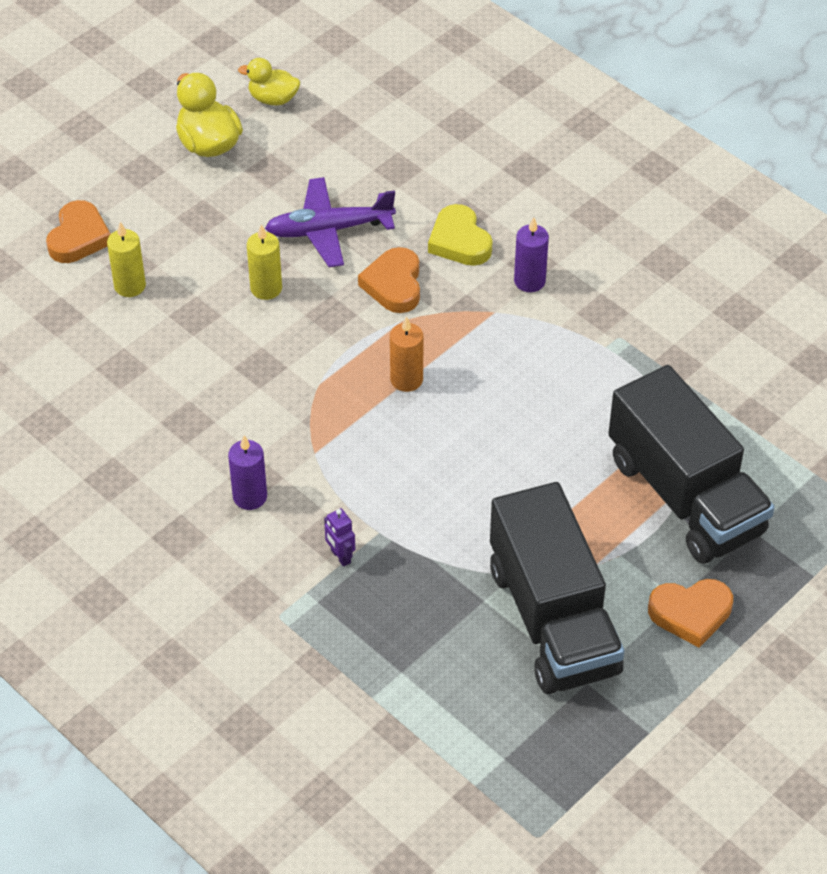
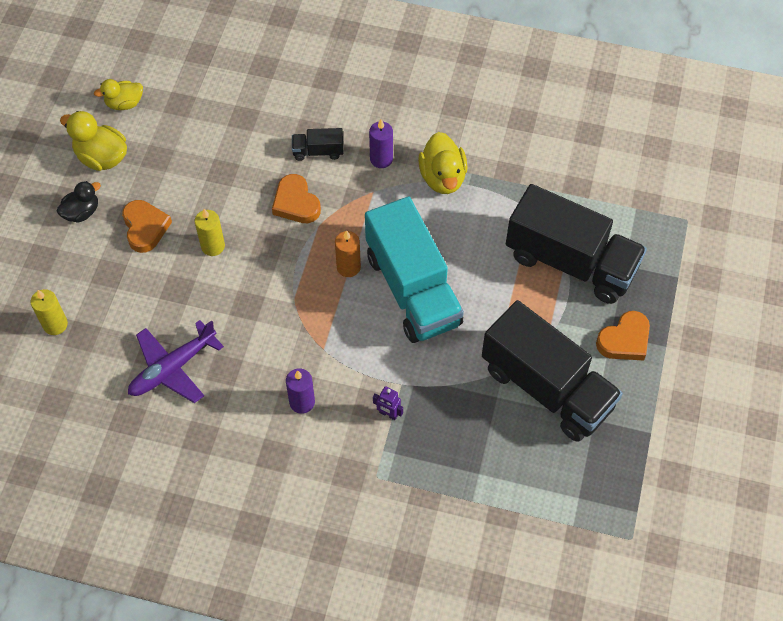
camera: 30 degrees left, 10 degrees up
orange heart [46,200,111,263] -> orange heart moved to [122,200,172,253]
yellow candle [107,222,146,297] -> yellow candle moved to [31,289,68,335]
purple plane [265,177,396,267] -> purple plane moved to [128,320,224,403]
yellow heart [428,204,493,266] -> black truck [292,128,343,161]
none -> black duck [57,181,101,223]
none -> turquoise truck [365,196,464,343]
none -> yellow duck [418,132,467,194]

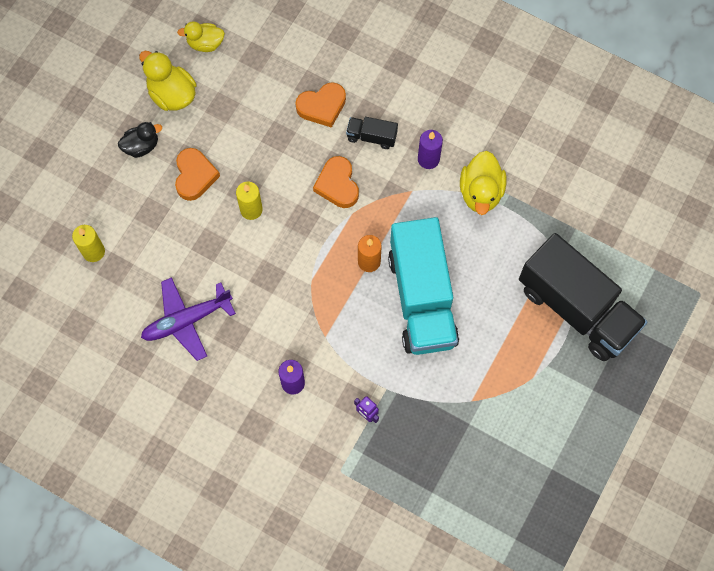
camera: 15 degrees right, 10 degrees up
black truck [482,300,623,442] -> none
orange heart [596,311,650,360] -> orange heart moved to [295,82,346,128]

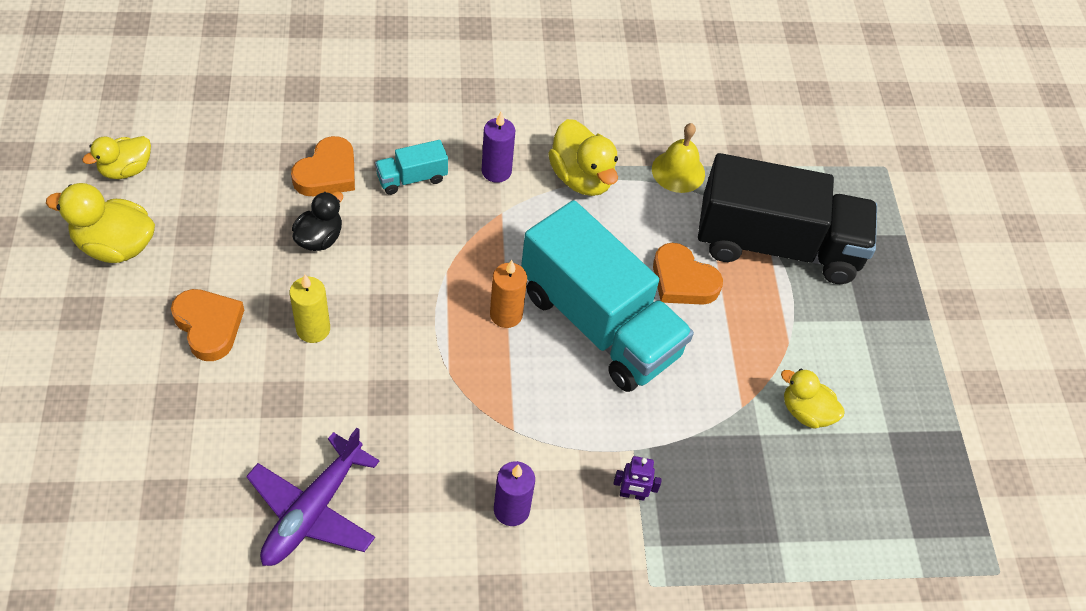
camera: 40 degrees left, 15 degrees down
yellow candle [72,225,105,262] -> none
black duck [118,122,162,158] -> black duck moved to [292,192,343,251]
orange heart [313,156,359,208] -> orange heart moved to [653,243,723,305]
black truck [346,117,398,149] -> turquoise truck [375,140,448,195]
none -> yellow bell [652,123,705,193]
none -> yellow duck [781,369,845,429]

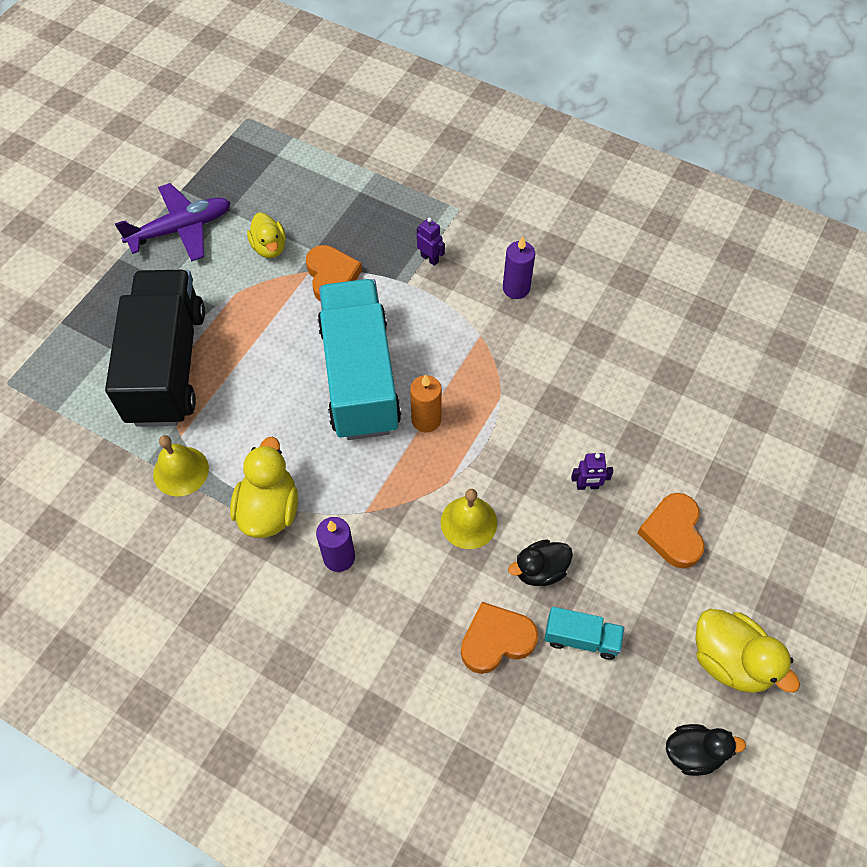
camera: 140 degrees left, 5 degrees up
yellow duck [82,136,151,179] -> black duck [666,724,746,776]
purple plane [246,428,379,566] -> purple plane moved to [115,183,231,262]
yellow candle [290,274,330,343] -> purple robot [571,453,613,490]
turquoise truck [375,140,448,195] -> turquoise truck moved to [544,607,624,660]
orange heart [653,243,723,305] -> orange heart moved to [306,245,362,302]
black truck [698,153,877,284] -> black truck turned 45 degrees clockwise [105,270,205,427]
none -> yellow bell [441,489,497,549]

